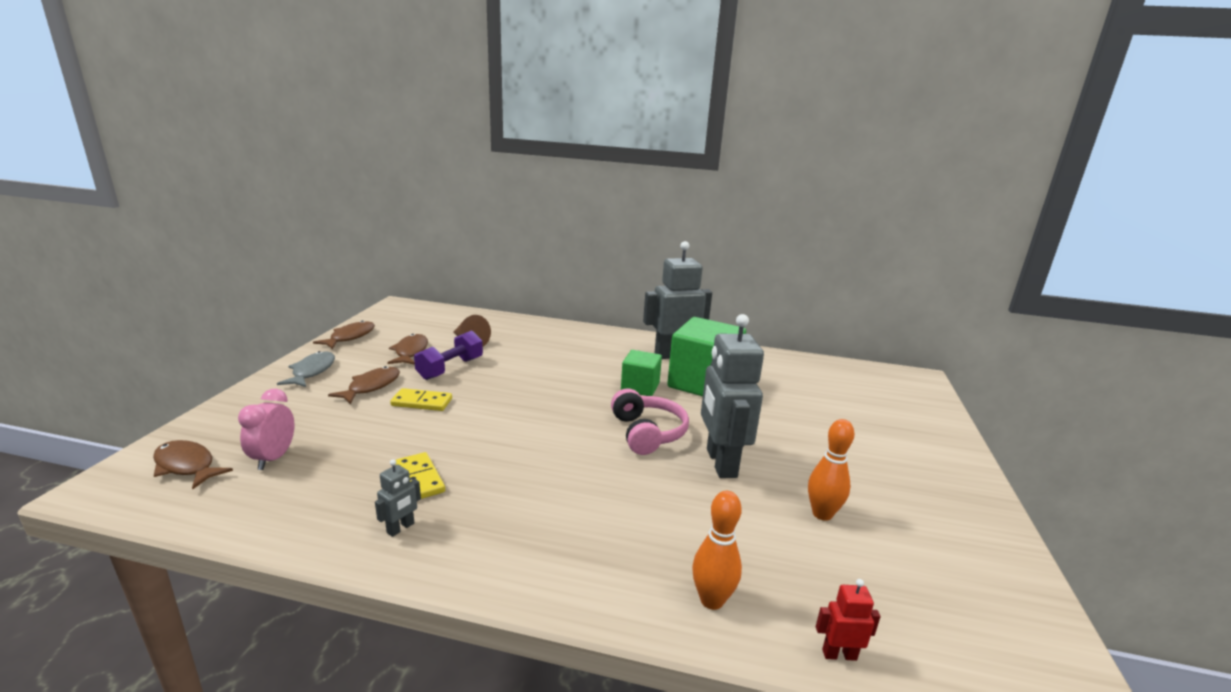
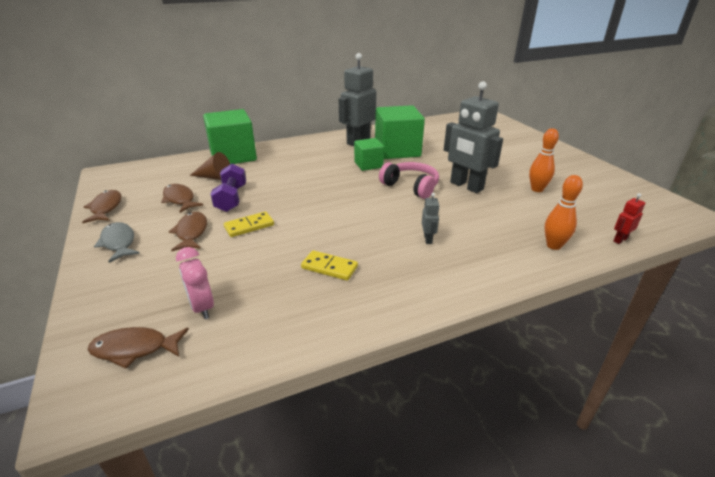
camera: 35 degrees left, 10 degrees up
grey robot [375,459,421,537] -> grey robot moved to [422,193,440,244]
none -> green cube [203,109,257,164]

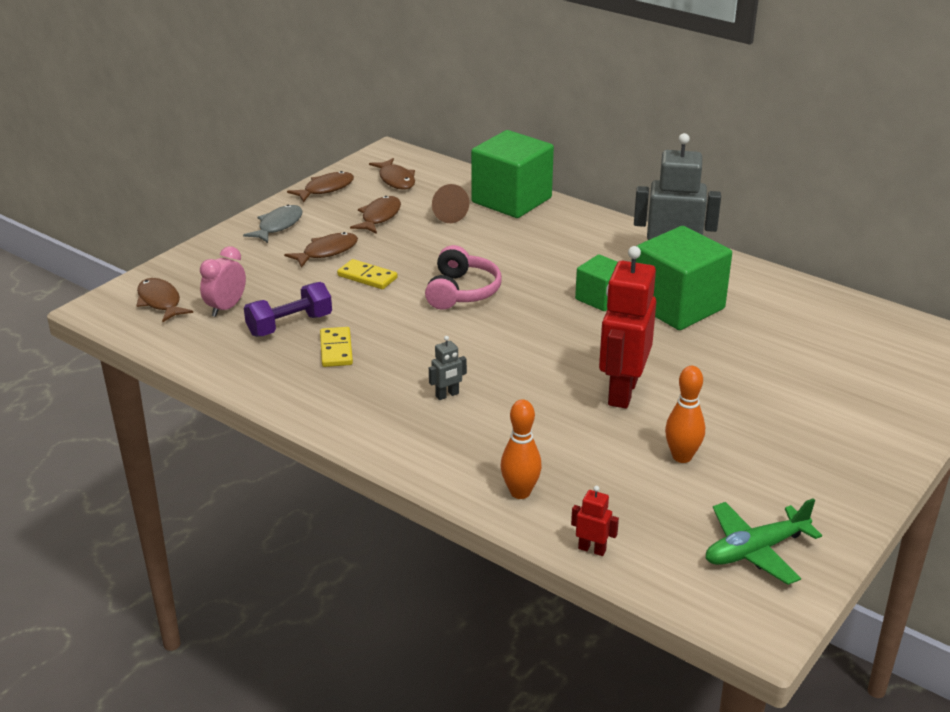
camera: 60 degrees right, 0 degrees up
purple dumbbell [211,164,246,212] -> purple dumbbell moved to [244,282,332,337]
pink headphones [379,162,439,199] -> pink headphones moved to [425,245,502,310]
grey robot [444,81,503,193] -> red robot [599,246,656,409]
none -> brown fish [369,158,415,190]
none -> green plane [706,498,822,585]

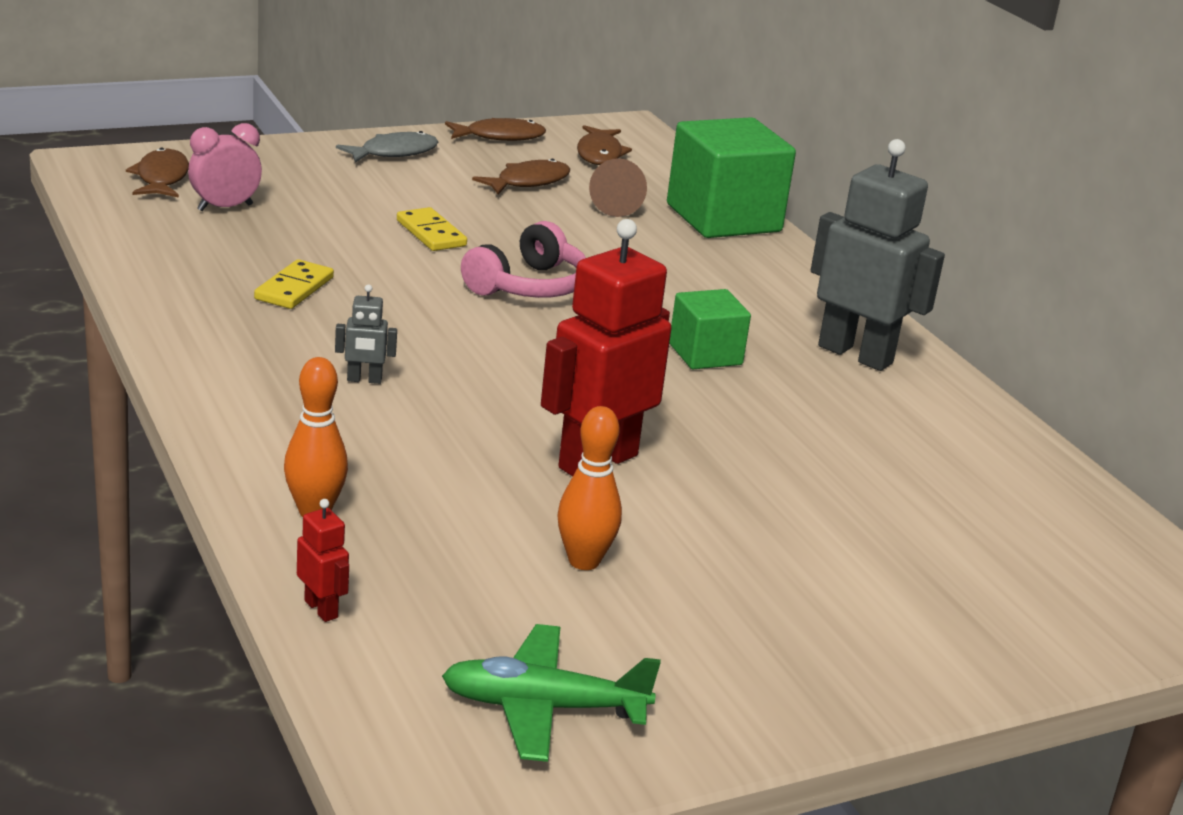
camera: 25 degrees right, 5 degrees down
purple dumbbell [244,282,332,337] -> none
brown fish [284,232,358,268] -> none
green cube [636,226,732,330] -> none

